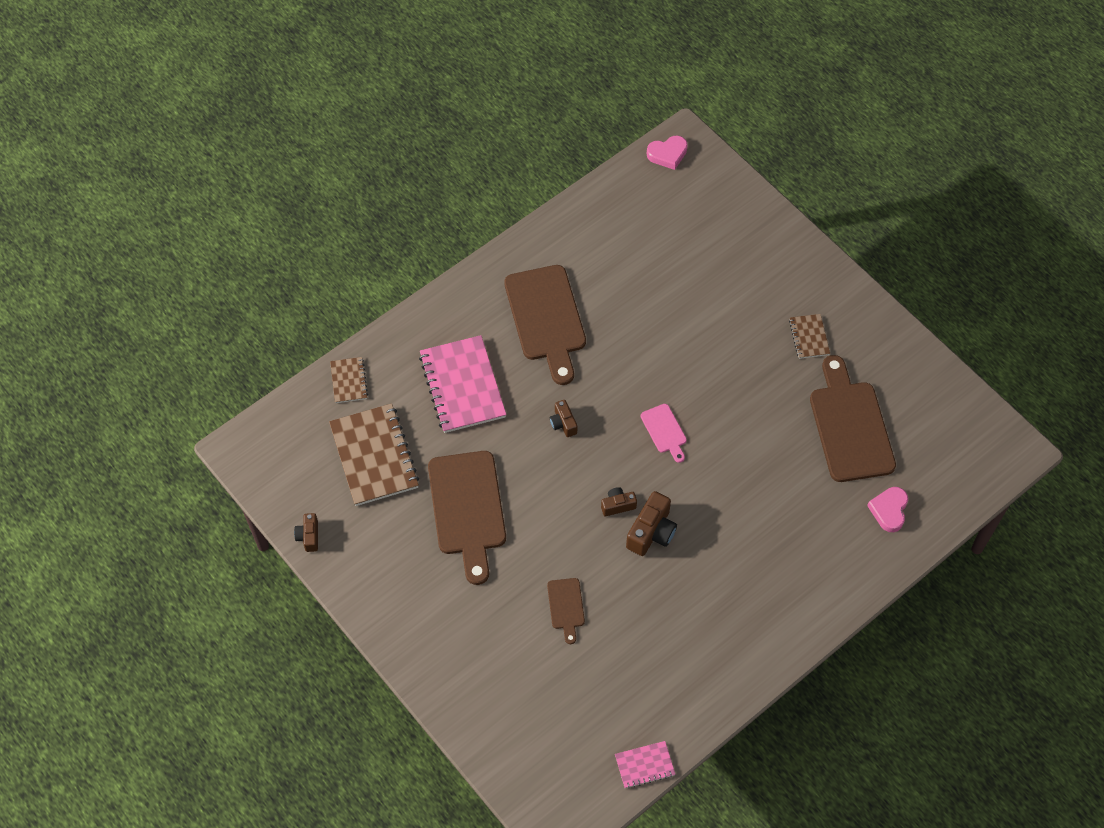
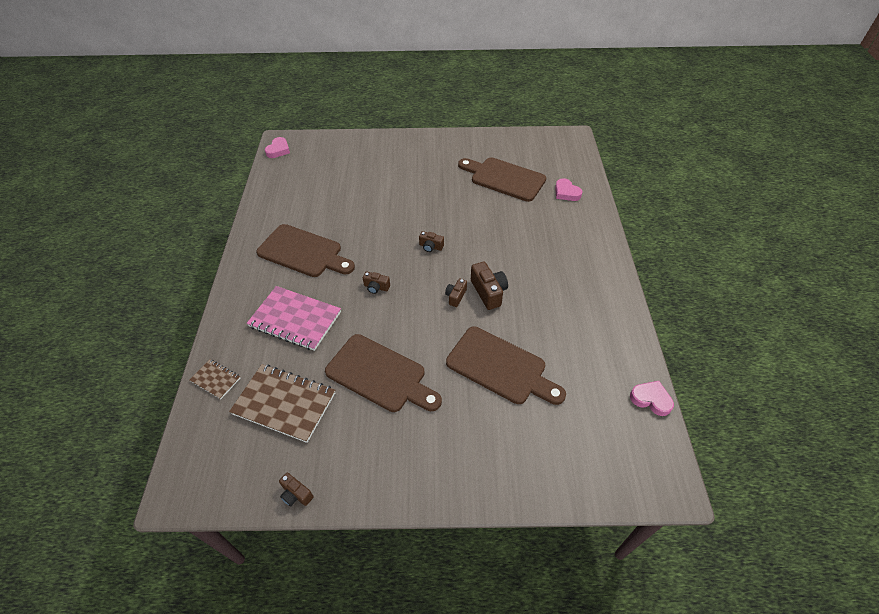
camera: 50 degrees left, 10 degrees down
brown cutting board [547,578,585,644] -> brown cutting board [446,326,566,405], size x2.12
pink notebook [615,741,675,789] -> pink heart [630,381,674,416]
pink cutting board [641,404,687,463] -> brown camera [419,231,444,252]
brown notebook [789,314,830,359] -> none

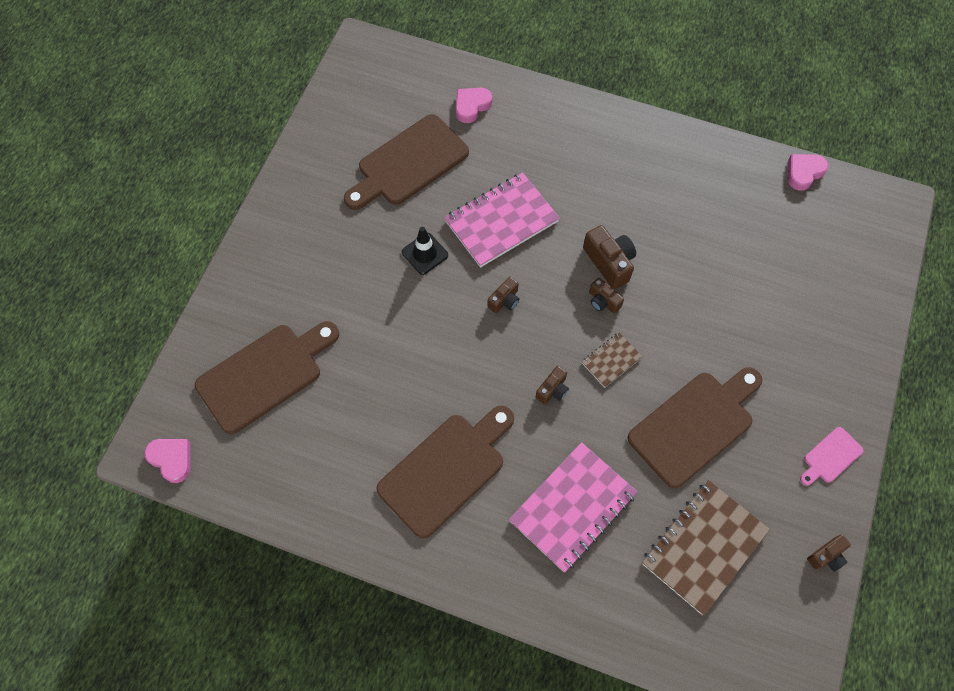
camera: 70 degrees left, 15 degrees up
brown notebook [190,359,240,399] -> brown notebook moved to [582,332,643,388]
brown cutting board [446,326,566,405] -> brown cutting board moved to [195,321,339,434]
brown camera [471,262,508,310] -> brown camera turned 60 degrees clockwise [583,225,636,289]
pink heart [555,178,583,201] -> pink heart turned 150 degrees clockwise [456,88,492,123]
none -> black traffic cone [402,227,448,275]
none -> pink notebook [444,172,560,268]
none -> pink cutting board [800,427,864,486]

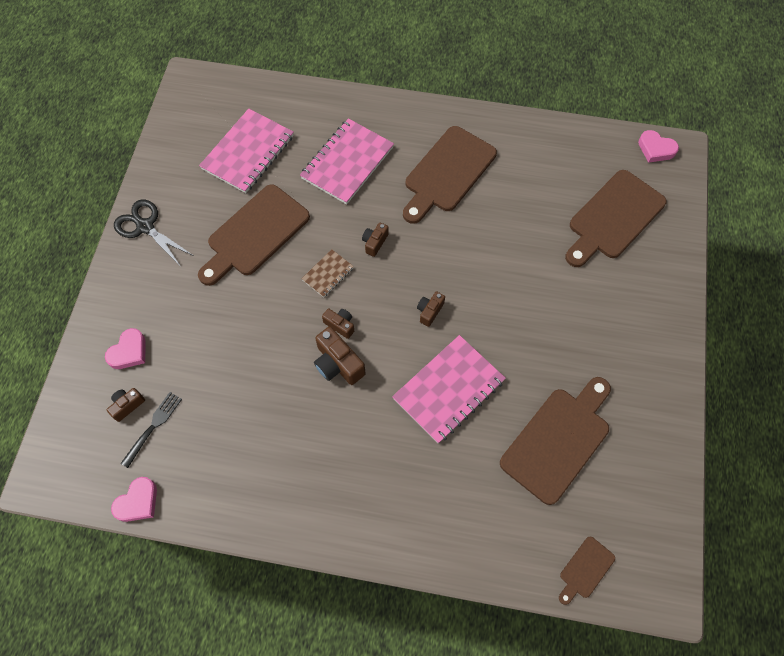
camera: 170 degrees right, 0 degrees up
black traffic cone [402,227,448,275] -> none
pink heart [456,88,492,123] -> pink heart moved to [105,328,146,369]
brown notebook [642,480,770,616] -> pink notebook [199,109,294,193]
pink cutting board [800,427,864,486] -> black scissors [114,199,194,267]
brown camera [807,534,851,572] -> brown camera moved to [107,388,145,422]
none -> black fork [121,392,182,468]
none -> brown cutting board [559,537,615,605]

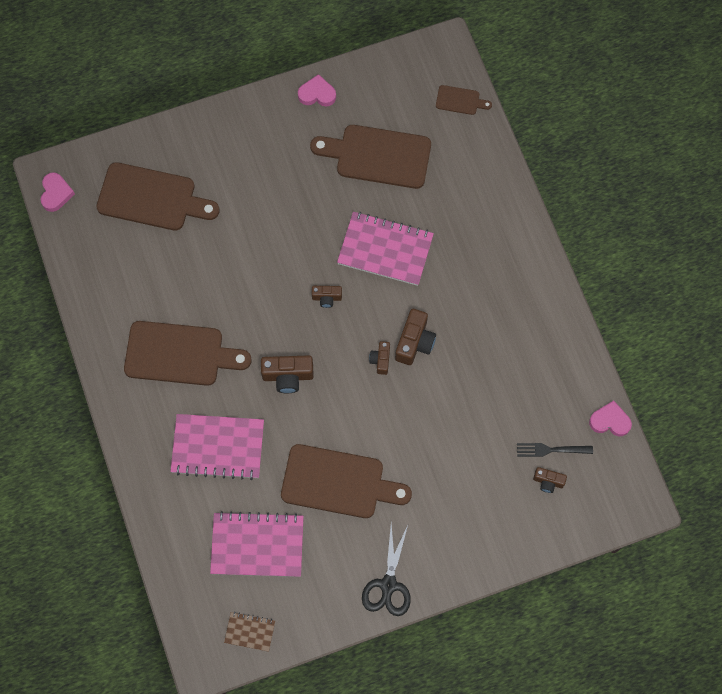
camera: 120 degrees left, 5 degrees up
pink heart [105,328,146,369] -> pink heart moved to [298,74,336,107]
brown notebook [302,249,354,297] -> brown notebook moved to [224,612,275,652]
brown camera [362,223,389,257] -> brown camera [261,356,314,393], size x1.68

